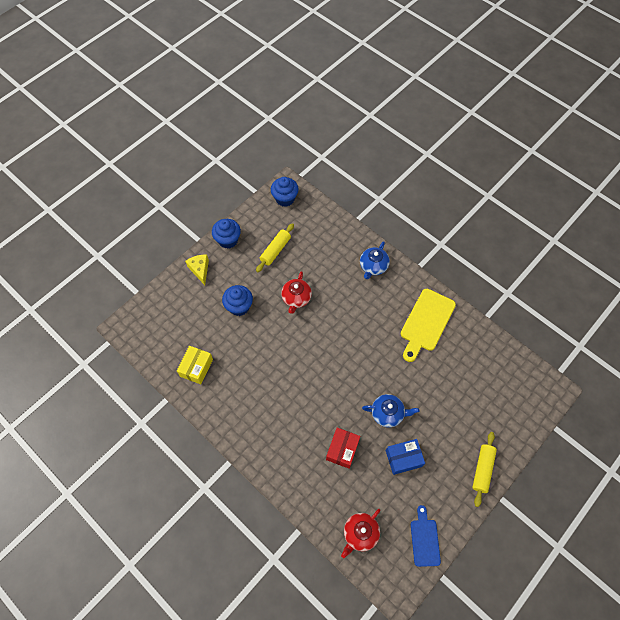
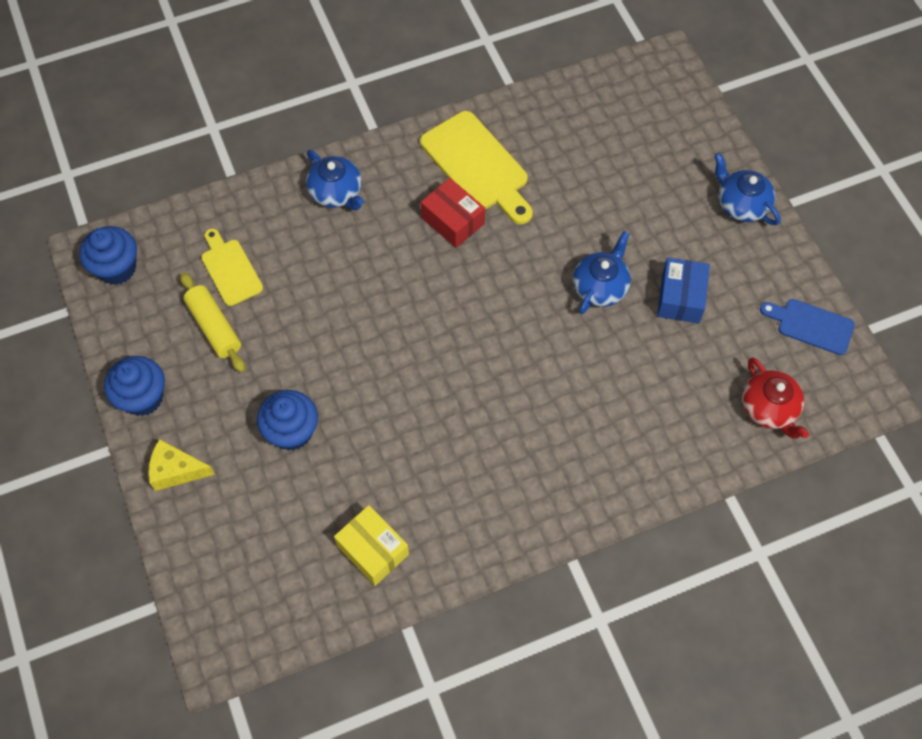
camera: 65 degrees left, 0 degrees up
red teapot [281,271,312,314] -> none
red box [326,428,360,469] -> red box moved to [421,178,485,248]
yellow rolling pin [472,432,497,507] -> blue teapot [714,153,781,225]
none -> yellow cutting board [201,229,263,306]

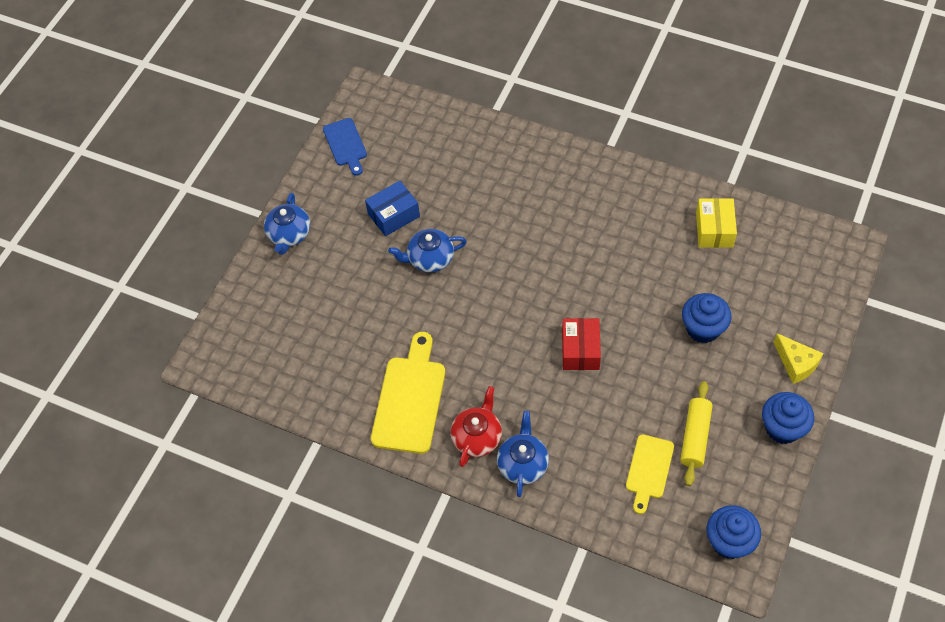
camera: 130 degrees left, 5 degrees down
red box [421,178,485,248] -> red box moved to [562,318,601,370]
red teapot [742,358,809,439] -> red teapot moved to [451,386,502,467]

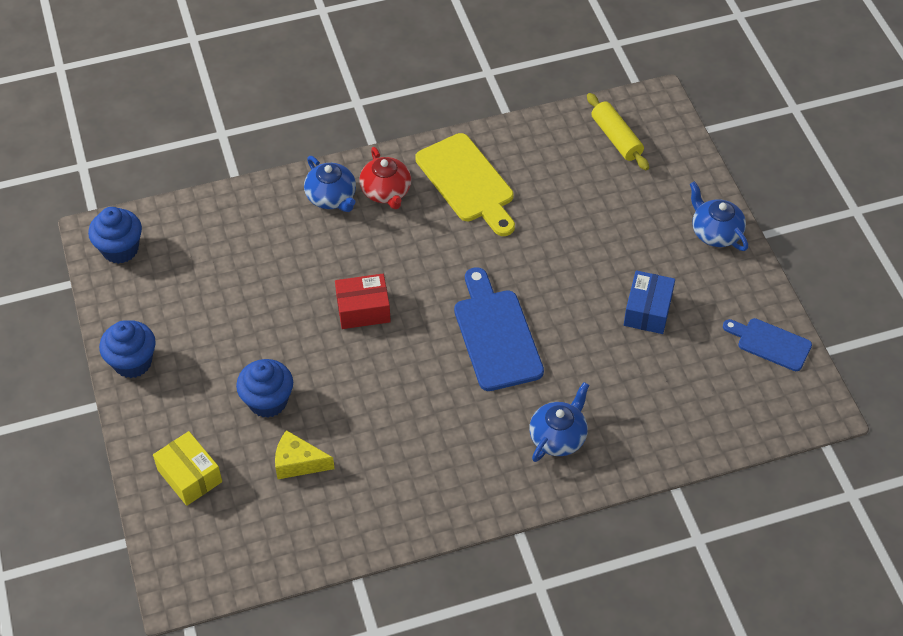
camera: 135 degrees right, 5 degrees down
blue teapot [388,229,467,273] -> blue teapot moved to [529,382,589,462]
red box [562,318,601,370] -> red box turned 60 degrees counterclockwise [335,274,391,329]
yellow cutting board [626,435,674,514] -> none
yellow rolling pin [680,381,713,486] -> yellow rolling pin moved to [587,93,649,170]
yellow box [696,198,737,248] -> yellow box moved to [153,431,222,506]
yellow cheese [773,333,824,384] -> yellow cheese moved to [275,430,335,479]
none -> blue cutting board [454,267,544,391]

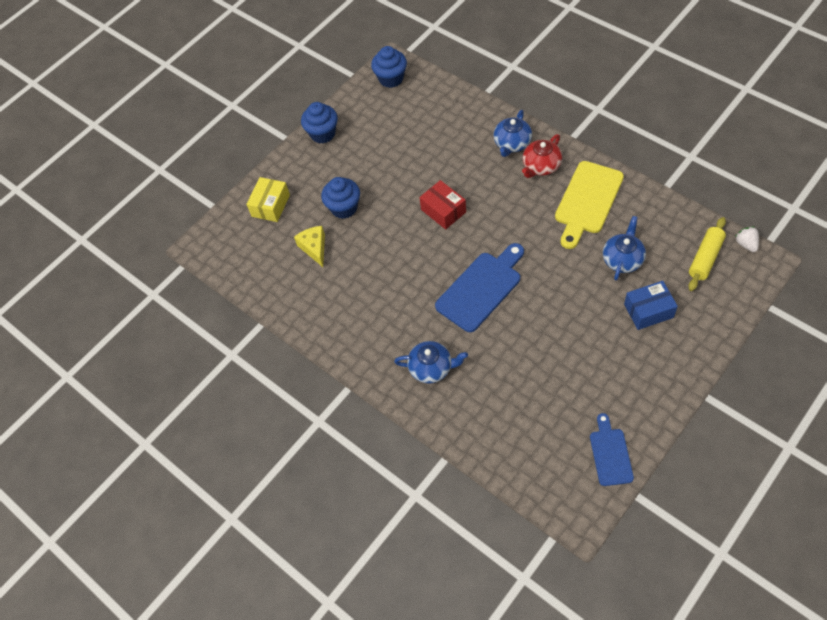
camera: 65 degrees right, 5 degrees up
blue box [624,270,675,334] -> blue box moved to [624,281,678,330]
blue teapot [690,181,748,251] -> blue teapot moved to [603,216,646,280]
none -> white strawberry [735,226,759,252]

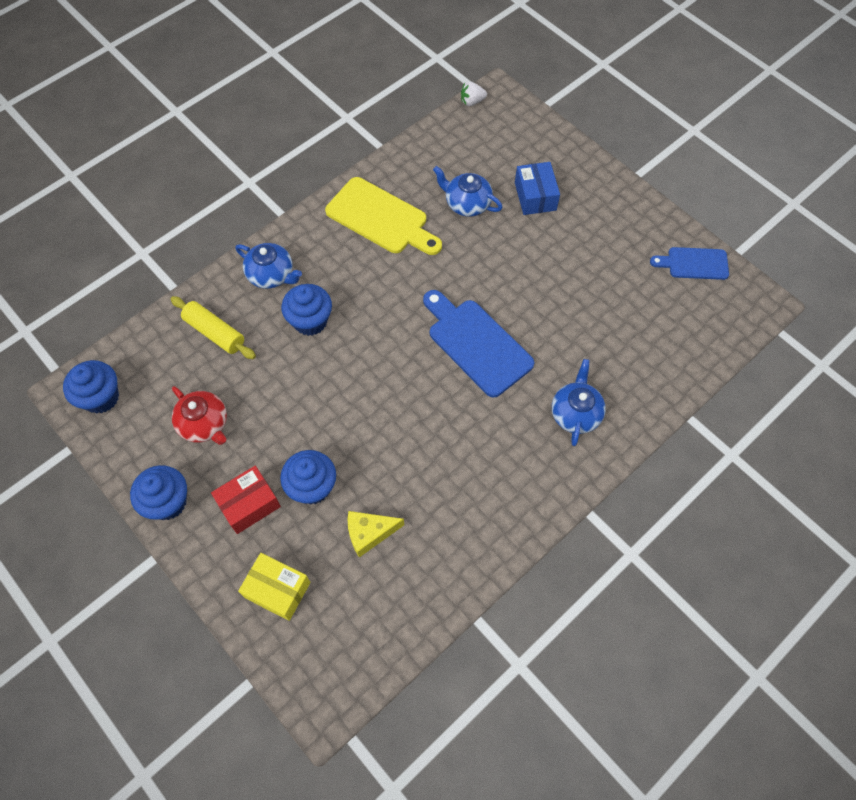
camera: 90 degrees left, 5 degrees up
red box [419,180,466,230] -> red box moved to [211,466,281,534]
red teapot [522,134,562,178] -> red teapot moved to [172,386,227,445]
yellow rolling pin [688,217,726,291] -> yellow rolling pin moved to [170,296,256,359]
none -> blue cupcake [281,284,332,336]

